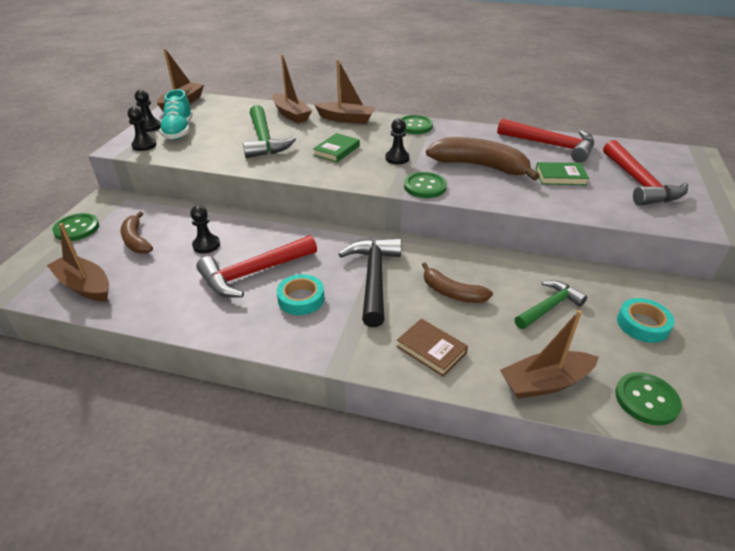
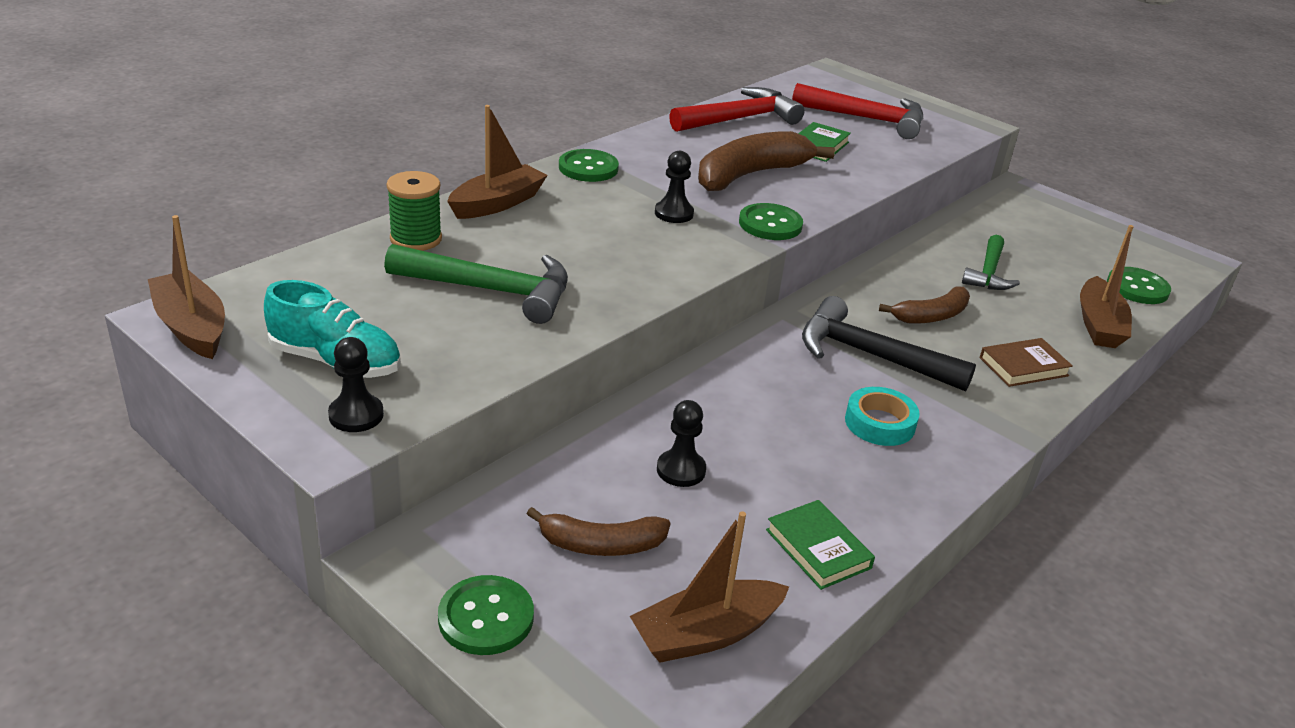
camera: 65 degrees left, 5 degrees down
black pawn [135,90,161,132] -> none
red hammer [196,235,317,298] -> none
brown boat [272,54,312,123] -> green spool [386,171,442,251]
green book [313,133,360,162] -> green book moved to [766,500,875,590]
green hammer [515,280,587,329] -> green hammer turned 150 degrees counterclockwise [962,235,1020,290]
turquoise tape [617,298,675,343] -> none

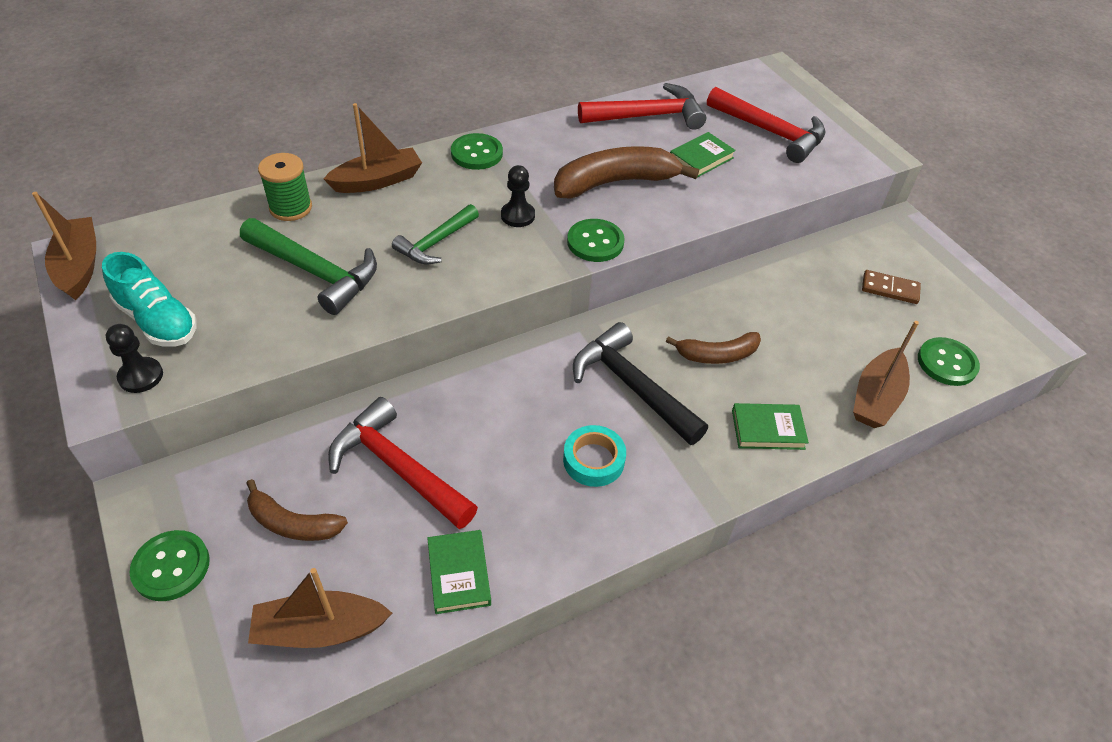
camera: 20 degrees right, 15 degrees up
black pawn [657,400,706,487] -> red hammer [328,397,478,529]
green hammer [962,235,1020,290] -> green hammer moved to [392,204,479,264]
brown book [980,338,1073,387] -> green book [732,403,809,450]
none -> brown domino [862,270,921,304]

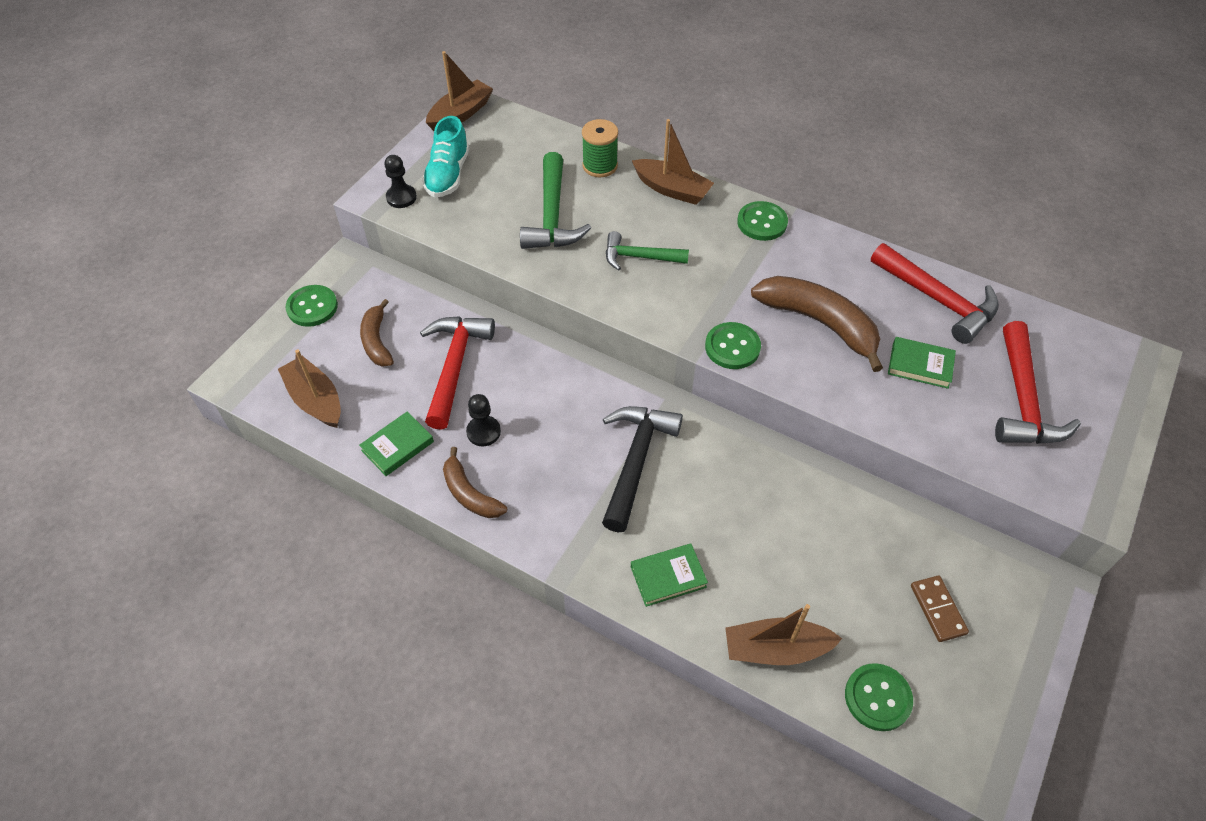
camera: 60 degrees right, 5 degrees up
black pawn [501,165,535,227] -> black pawn moved to [466,394,501,446]
turquoise tape [563,425,626,487] -> none
brown banana [666,332,761,364] -> brown banana moved to [443,447,507,518]
green book [732,403,809,450] -> green book turned 75 degrees counterclockwise [631,543,708,607]

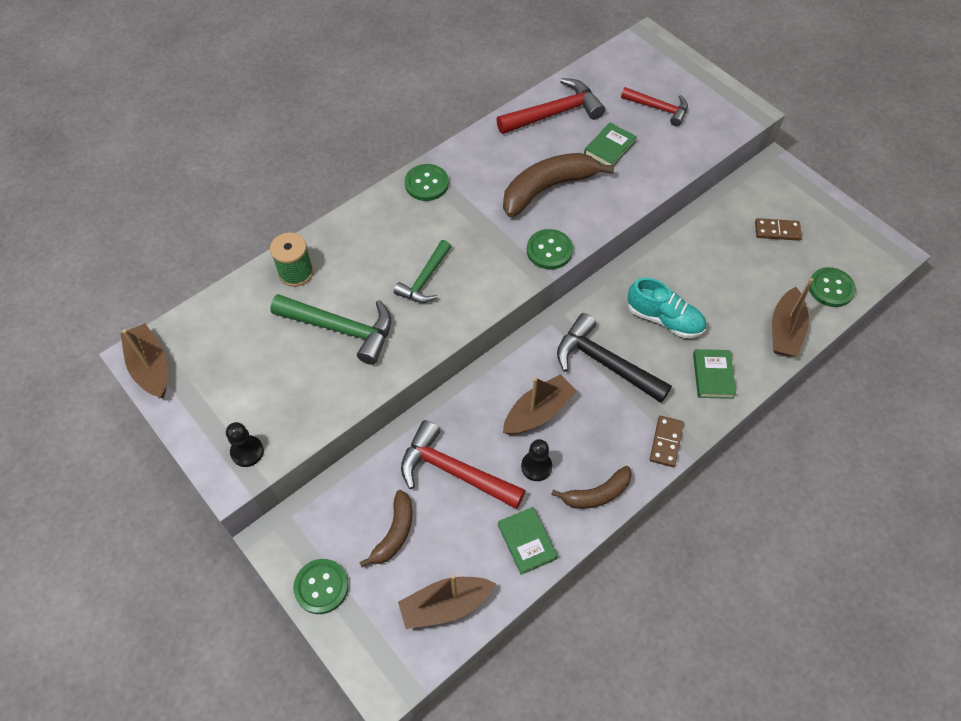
camera: 70 degrees left, 5 degrees up
brown banana [360,299,394,367] -> brown banana turned 75 degrees counterclockwise [359,490,412,567]
turquoise shoe [422,116,469,197] -> turquoise shoe moved to [627,277,706,338]
brown boat [632,119,714,205] -> brown boat moved to [503,374,577,435]
red hammer [995,321,1081,444] -> red hammer [621,87,688,126], size x0.65
none -> brown domino [650,416,684,467]

